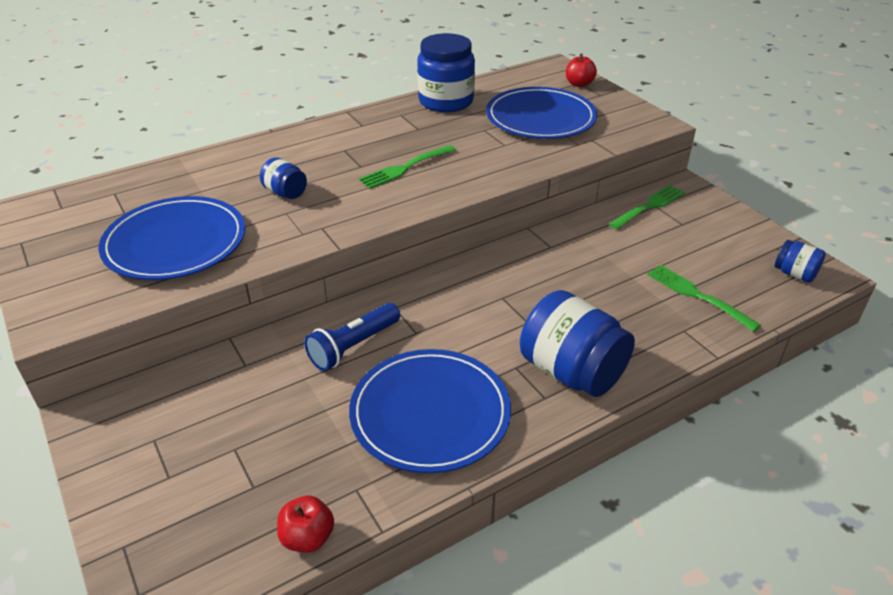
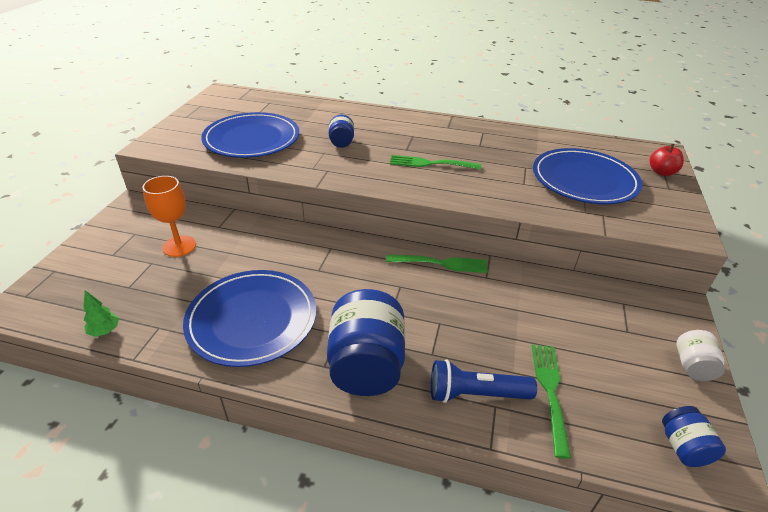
camera: 45 degrees right, 0 degrees up
red apple [277,495,334,553] -> green tree [83,290,119,337]
blue flashlight [304,303,400,371] -> blue flashlight moved to [431,359,537,403]
blue jar [417,33,475,112] -> none
green fork [609,185,685,230] -> green fork moved to [386,255,488,273]
none -> orange goblet [142,176,196,257]
none -> white jar [676,330,725,381]

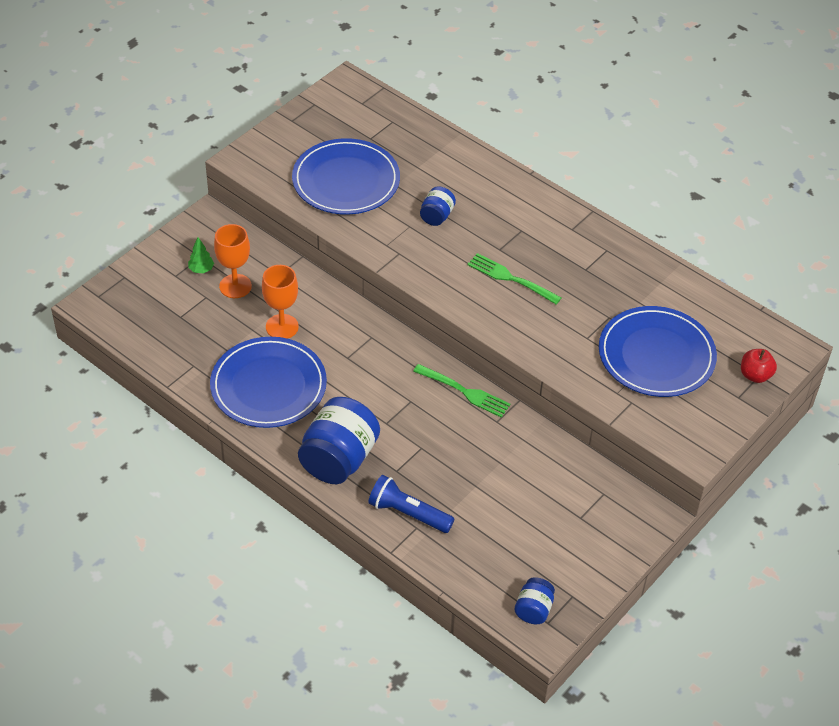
camera: 25 degrees right, 10 degrees up
green tree [83,290,119,337] -> green tree moved to [188,237,214,273]
green fork [532,344,571,459] -> none
white jar [676,330,725,381] -> none
none -> orange goblet [262,265,299,339]

